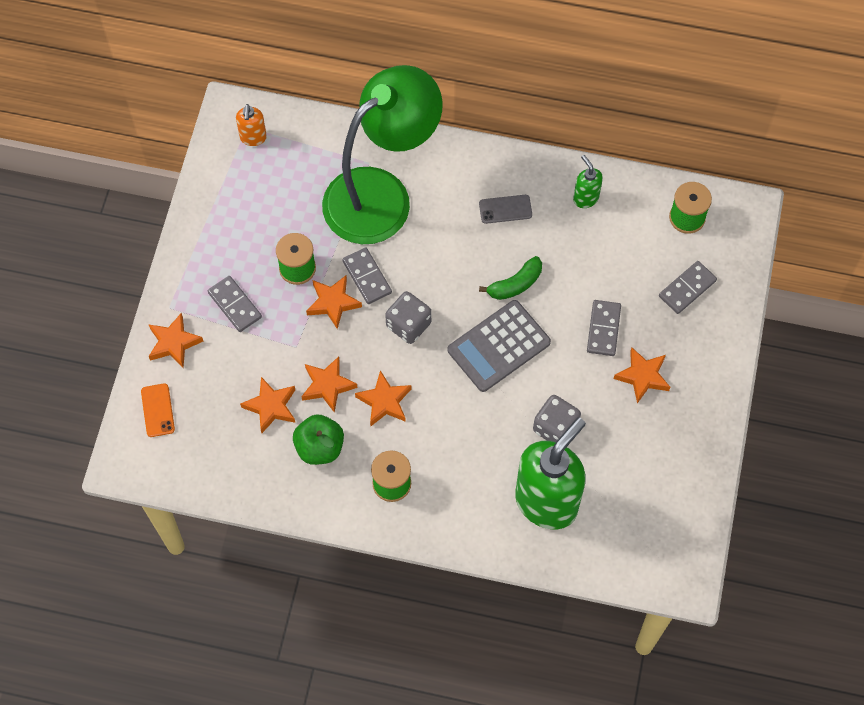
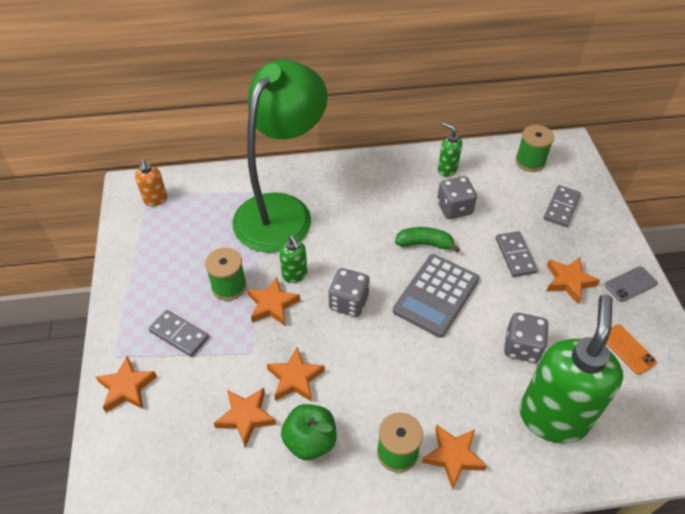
camera: 20 degrees left, 15 degrees down
orange phone [141,383,175,437] -> orange phone moved to [606,325,657,375]
grey domino [342,247,392,304] -> green soap dispenser [279,236,307,283]
orange star [355,370,411,426] -> orange star moved to [422,425,487,489]
grey phone [479,195,532,224] -> grey phone moved to [605,266,657,302]
green banana [479,256,542,300] -> green banana turned 120 degrees counterclockwise [395,227,460,252]
none -> grey dice [437,176,477,219]

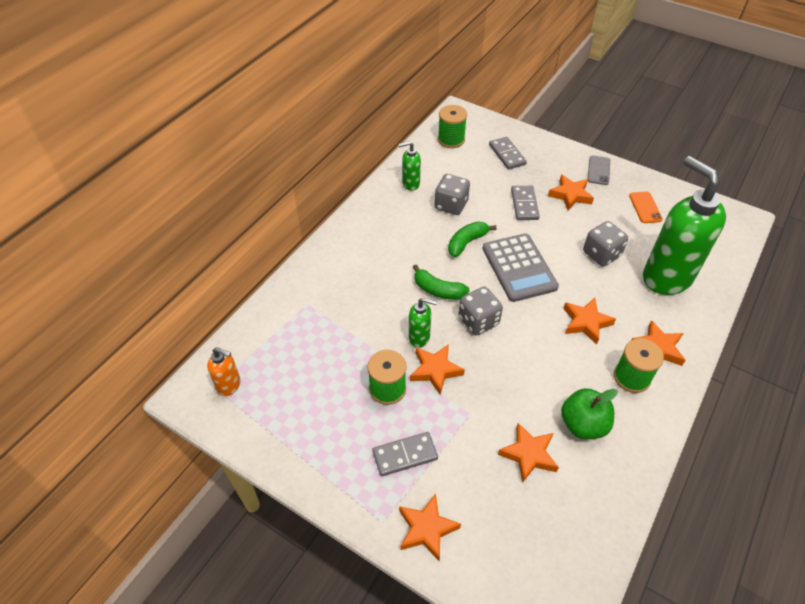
camera: 50 degrees left, 0 degrees up
green lamp [232,60,328,252] -> none
orange star [267,347,325,402] -> orange star moved to [563,298,616,345]
grey domino [496,231,538,277] -> grey domino turned 60 degrees clockwise [511,186,540,220]
orange phone [606,325,657,375] -> orange phone turned 75 degrees clockwise [629,191,663,223]
none -> green banana [413,264,469,300]

